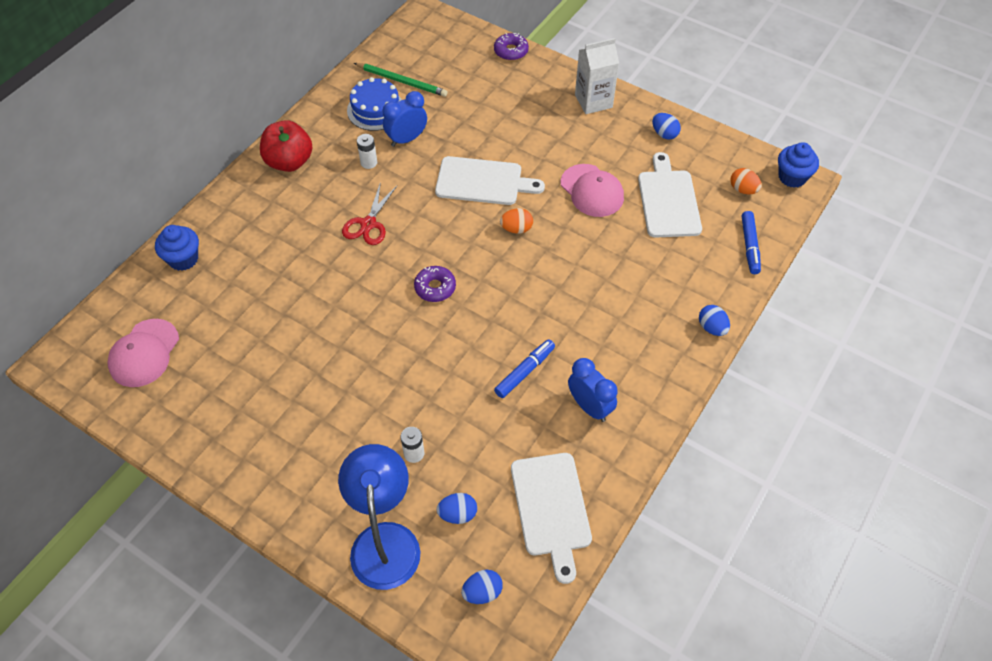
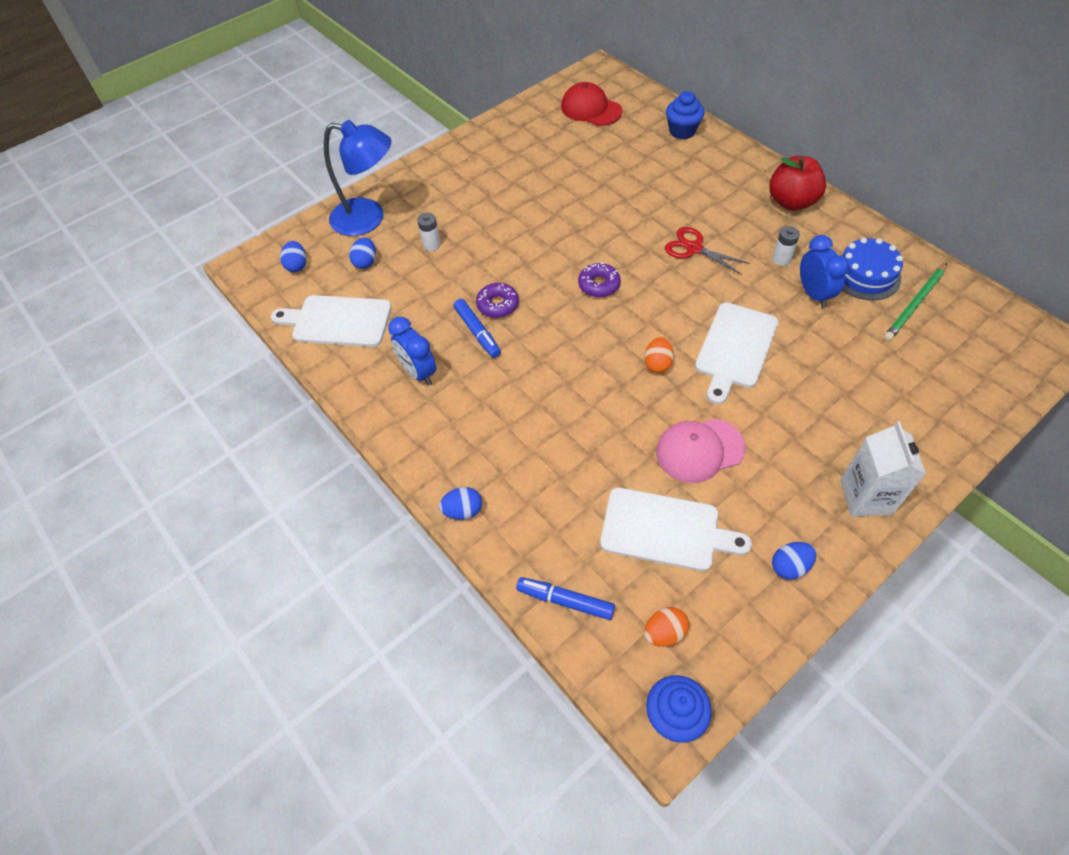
camera: 110 degrees right, 0 degrees up
pink cap [107,319,179,387] -> red cap [561,82,622,126]
purple donut [494,33,529,61] -> purple donut moved to [476,283,519,318]
blue clock [568,358,617,422] -> blue clock turned 75 degrees clockwise [388,317,436,386]

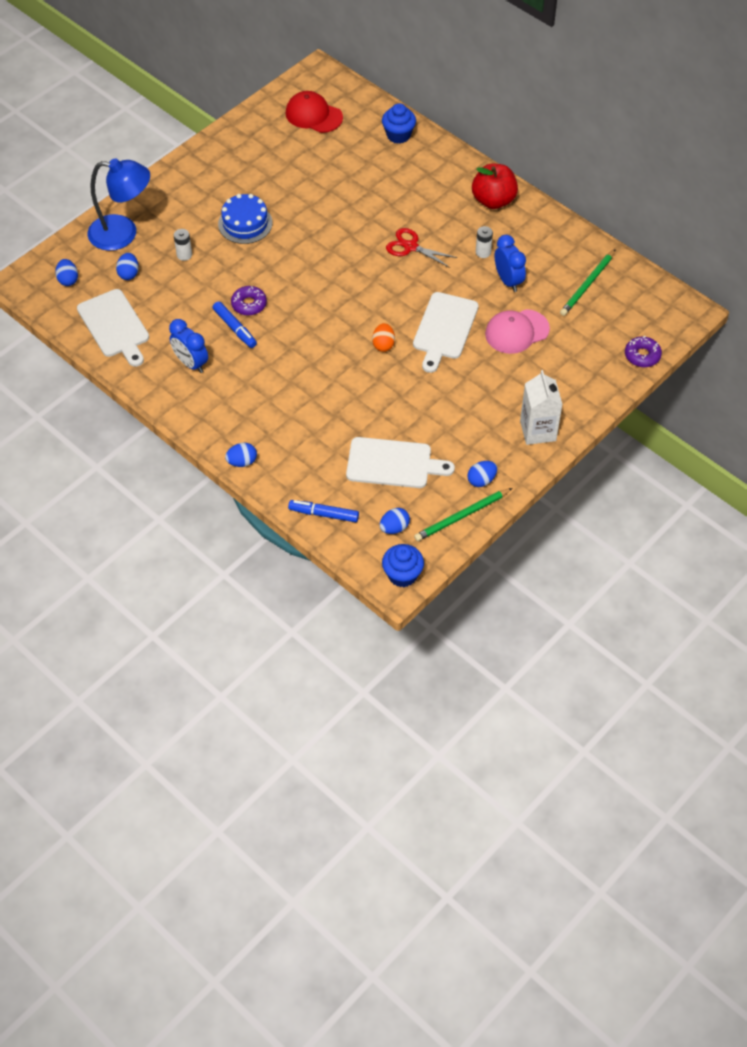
camera: 10 degrees left, 0 degrees up
white cutting board [271,295,392,347] -> white cutting board turned 120 degrees counterclockwise [77,289,149,367]
purple donut [578,262,621,298] -> purple donut moved to [625,336,662,367]
orange egg [644,607,689,647] -> blue egg [380,508,410,534]
pink cap [656,419,746,483] -> pink cap moved to [485,309,550,354]
blue cake [840,238,903,300] -> blue cake moved to [218,194,273,244]
none -> green pencil [414,488,512,541]

